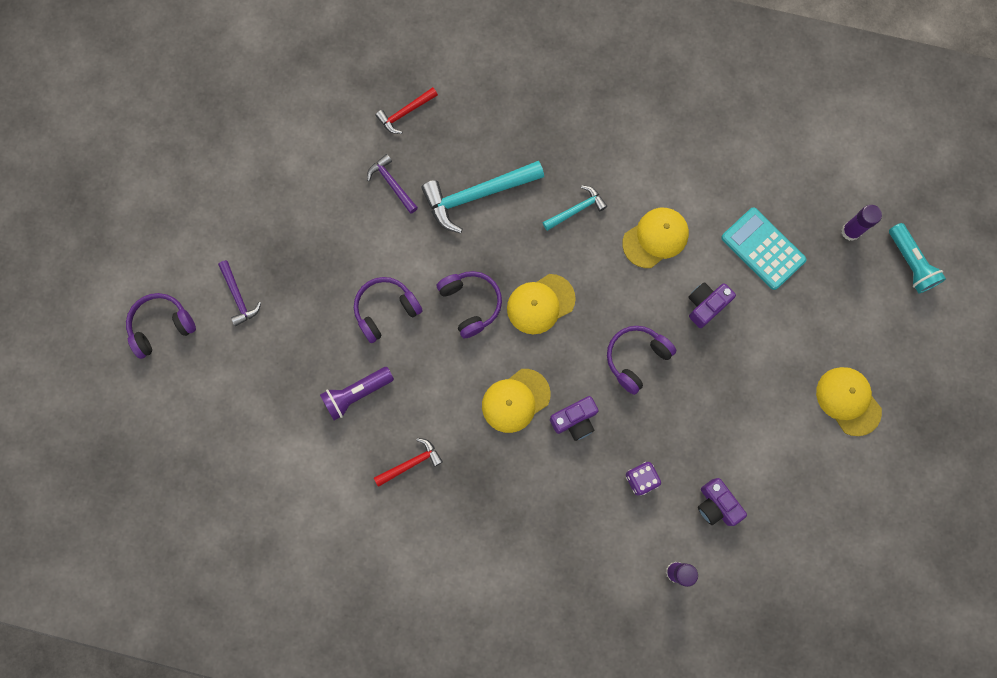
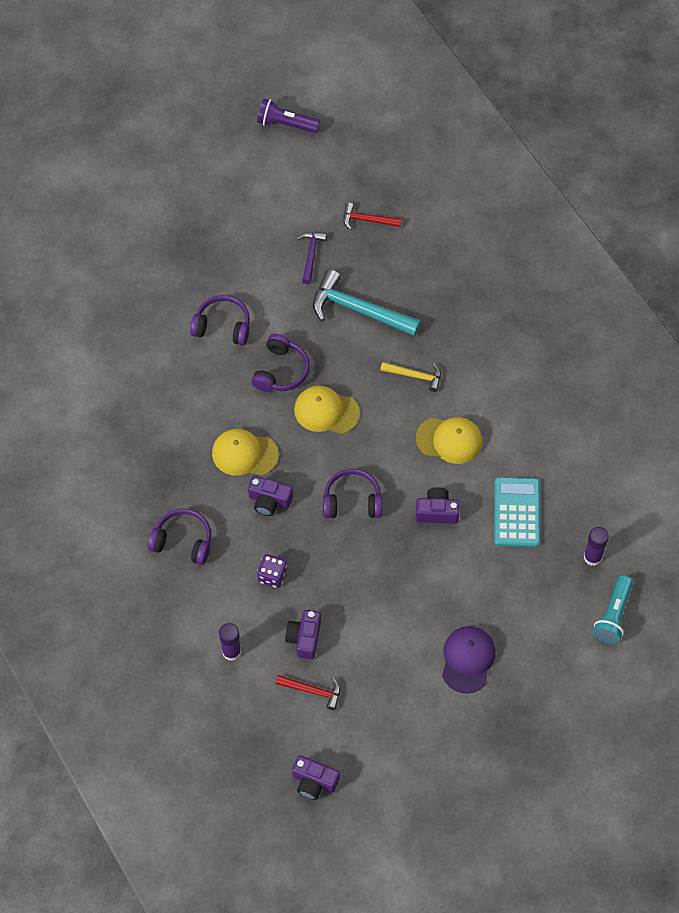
camera: 45 degrees right, 15 degrees down
purple headphones [126,293,196,359] -> purple headphones moved to [147,508,211,565]
purple hammer [218,260,261,326] -> none
purple flashlight [320,367,394,420] -> purple flashlight moved to [257,98,320,133]
red hammer [374,438,443,487] -> red hammer moved to [275,675,341,710]
turquoise hammer [543,185,607,231] -> yellow hammer [381,362,441,392]
yellow cap [816,367,882,436] -> purple cap [442,626,496,693]
none -> purple camera [292,755,340,800]

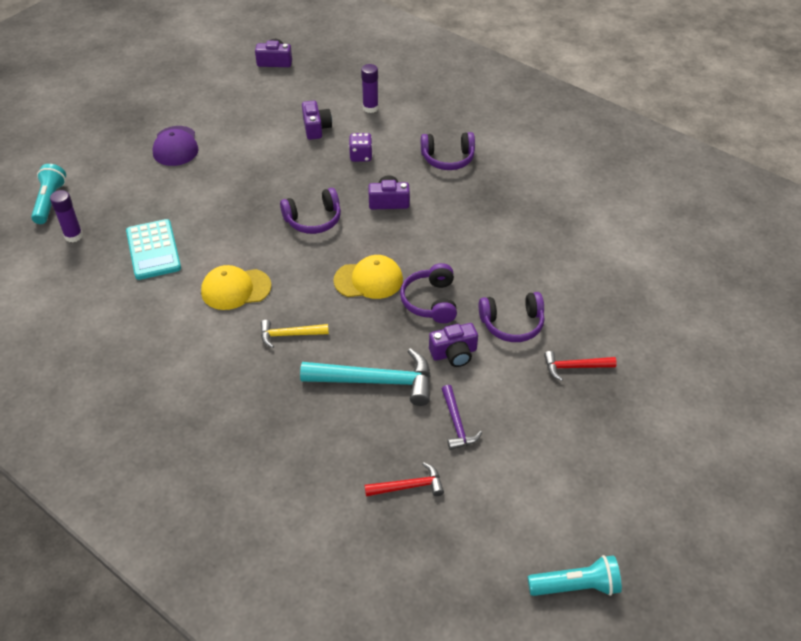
camera: 160 degrees right, 15 degrees down
yellow cap [212,429,279,476] -> none
purple flashlight [257,98,320,133] -> turquoise flashlight [528,555,622,596]
red hammer [275,675,341,710] -> red hammer moved to [544,351,617,381]
purple camera [416,487,460,524] -> purple camera moved to [429,323,478,367]

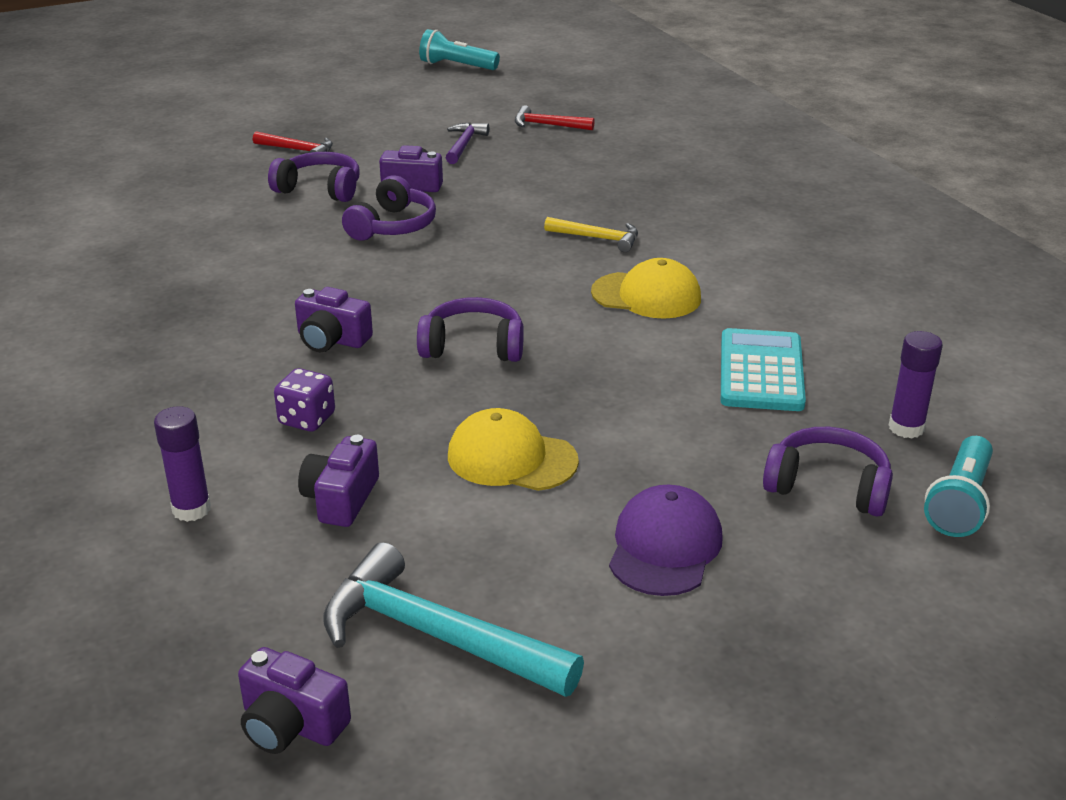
camera: 155 degrees left, 15 degrees down
turquoise hammer [300,348,431,406] -> turquoise hammer moved to [323,542,584,697]
yellow cap [333,255,403,299] -> yellow cap moved to [448,408,579,491]
purple headphones [421,132,475,170] -> purple headphones moved to [763,427,893,517]

